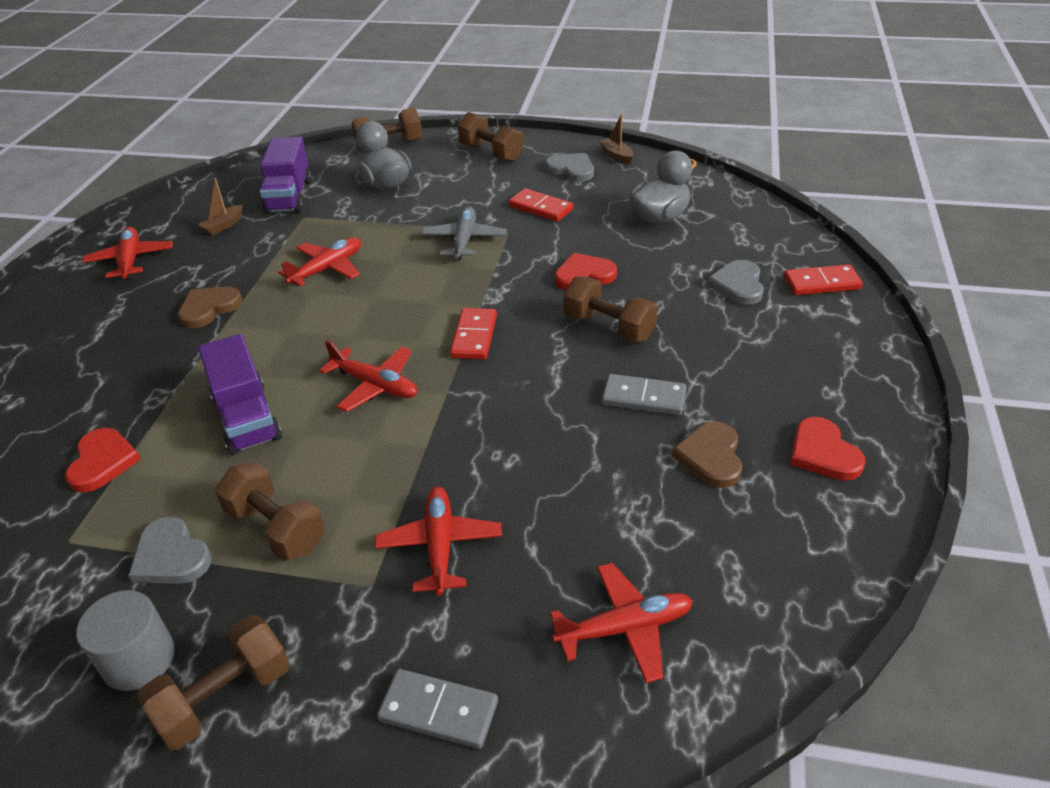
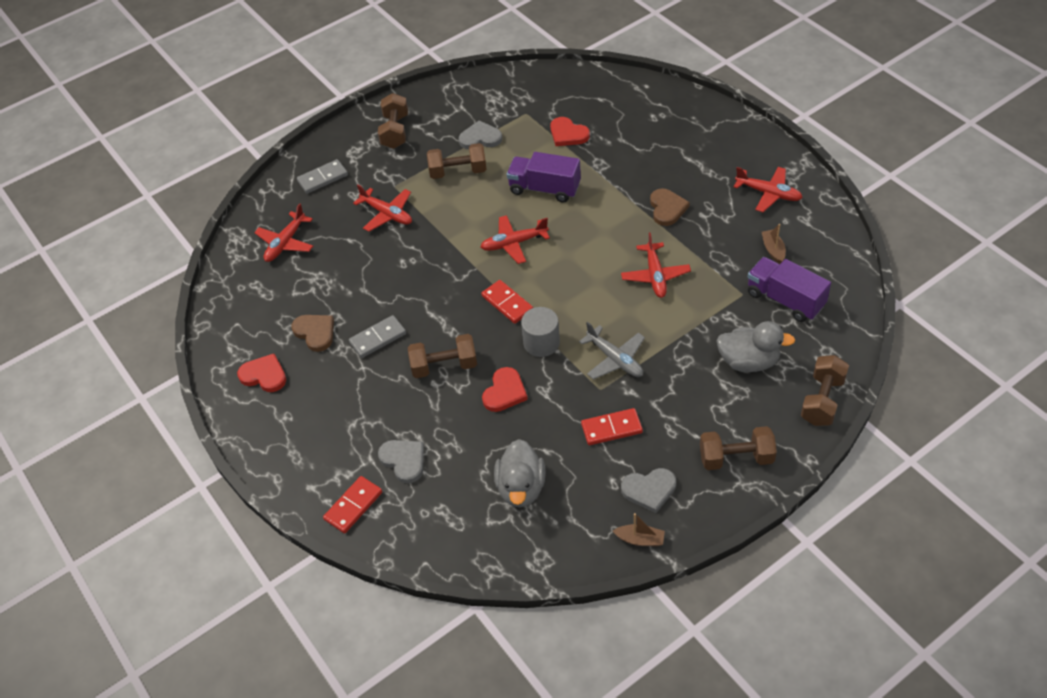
camera: 135 degrees right, 10 degrees up
grey cylinder [76,590,175,691] -> grey cylinder moved to [521,307,560,357]

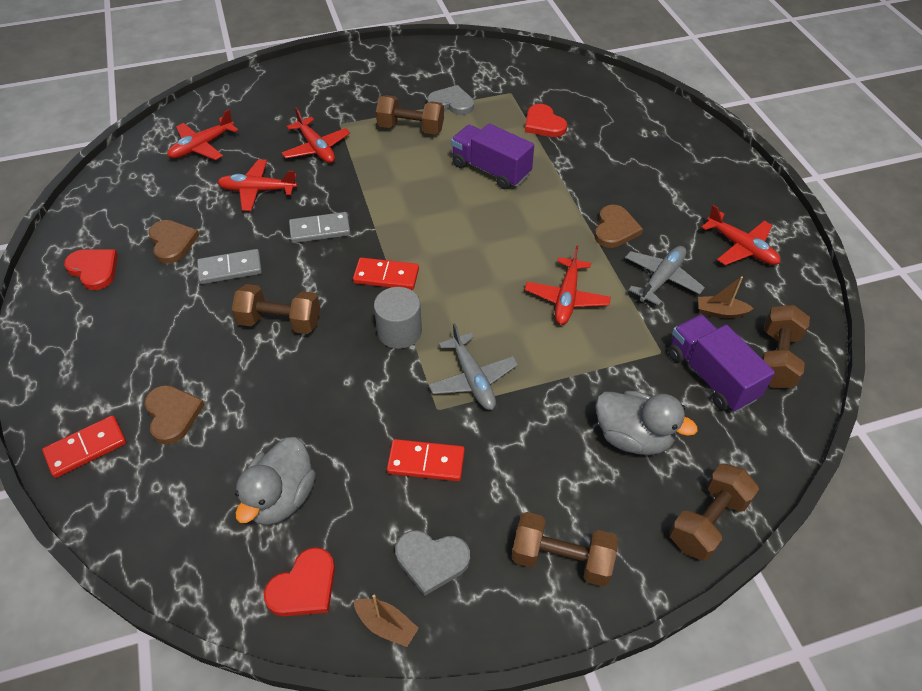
camera: 15 degrees right, 0 degrees up
grey domino [297,159,348,194] -> grey domino moved to [289,212,350,243]
brown dumbbell [378,93,408,149] -> brown dumbbell moved to [762,305,810,388]
grey heart [378,440,424,483] -> brown heart [145,385,205,444]
red plane [480,215,550,264] -> red plane moved to [217,160,297,211]
red domino [481,280,533,324] -> red domino turned 60 degrees counterclockwise [353,257,419,290]
red heart [482,367,528,412] -> red heart moved to [264,547,335,616]
brown boat [762,224,786,264] -> brown boat turned 90 degrees counterclockwise [698,276,754,319]
none -> grey plane [625,246,705,305]

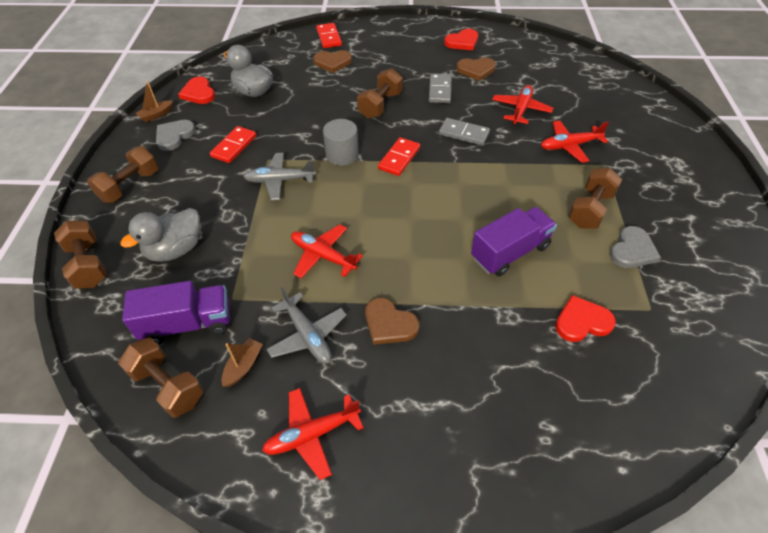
camera: 110 degrees right, 0 degrees up
red plane [167,109,238,160] -> none
grey domino [289,212,350,243] -> grey domino turned 75 degrees counterclockwise [439,118,490,145]

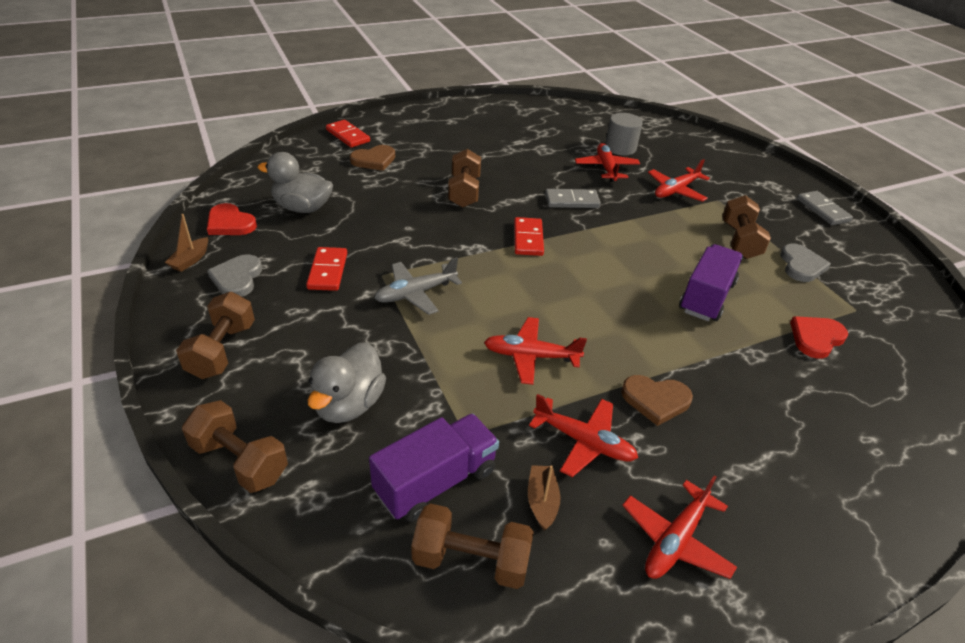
camera: 30 degrees left, 10 degrees down
grey plane [266,287,347,364] -> red plane [529,394,638,477]
grey cylinder [323,119,359,166] -> grey cylinder moved to [605,113,643,156]
grey domino [429,74,451,103] -> grey domino moved to [797,191,853,225]
red heart [444,29,478,50] -> none
brown heart [457,57,496,81] -> none

